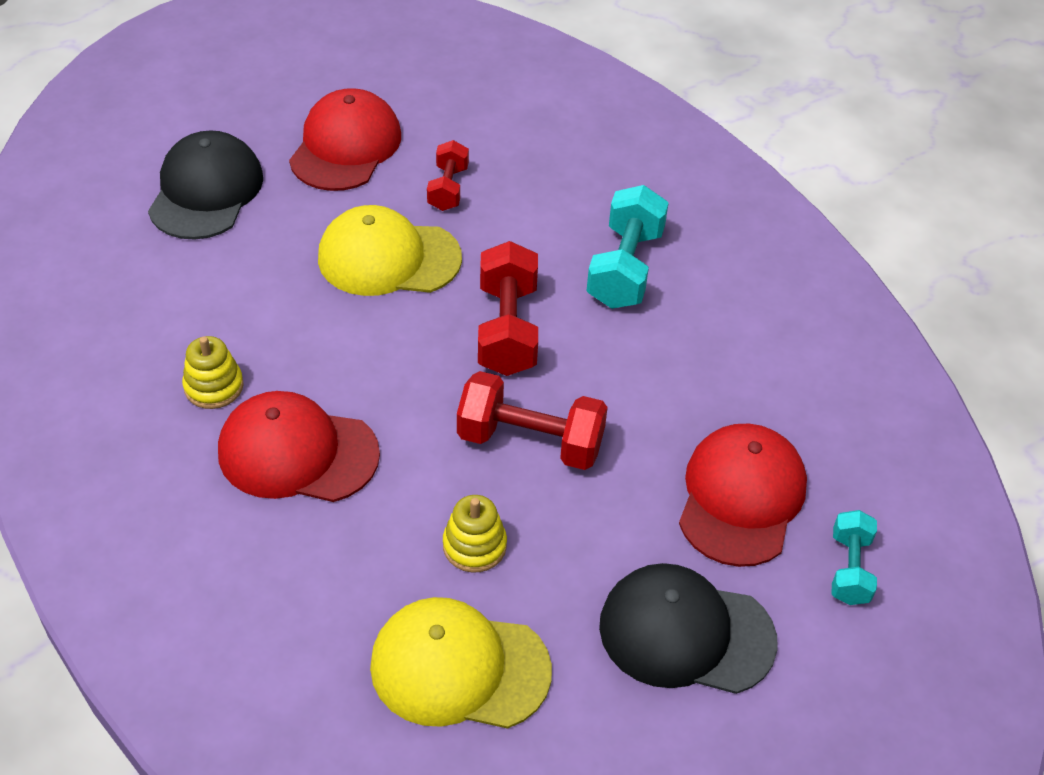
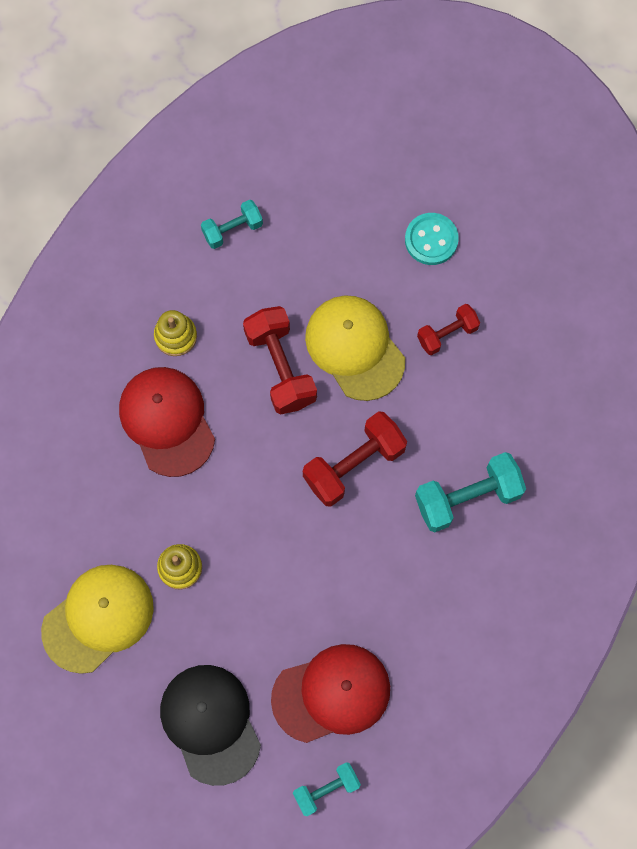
camera: 55 degrees right, 25 degrees up
black cap [148,131,263,240] -> none
red cap [289,88,401,191] -> turquoise button [405,213,459,265]
yellow cap [370,597,552,729] -> yellow cap turned 75 degrees clockwise [41,565,154,674]
red dumbbell [457,371,608,470] -> red dumbbell moved to [243,306,317,415]
none -> turquoise dumbbell [201,200,263,249]

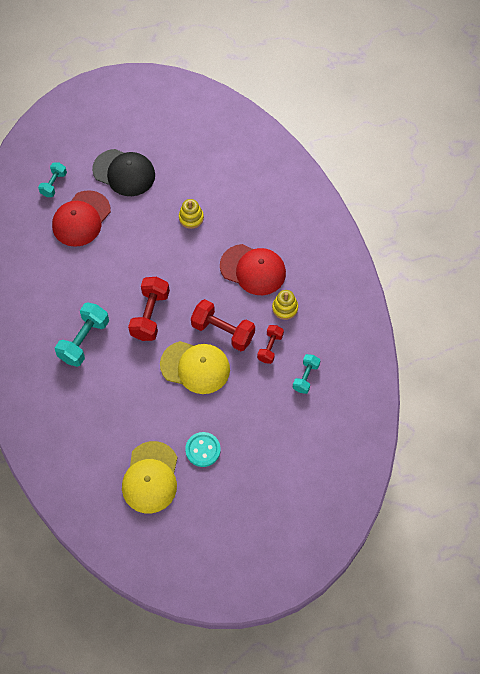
camera: 140 degrees right, 10 degrees down
yellow cap [41,565,154,674] -> yellow cap moved to [122,441,177,513]
red dumbbell [417,304,480,355] -> red dumbbell moved to [257,325,284,364]

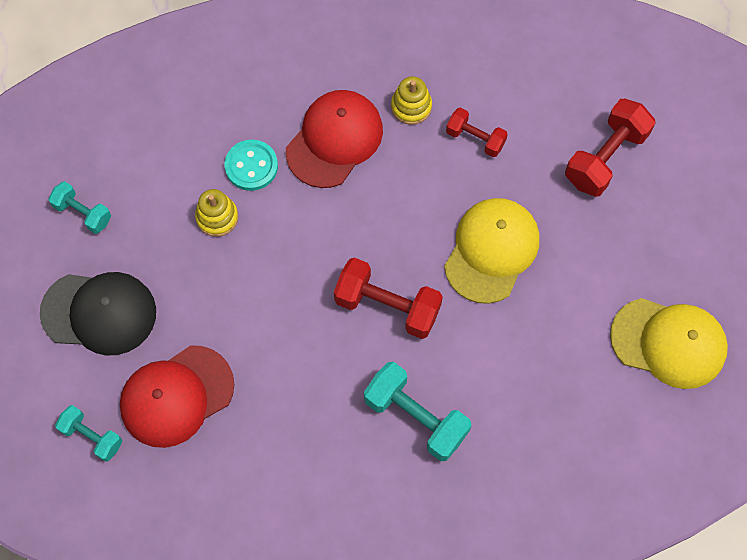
camera: 80 degrees left, 5 degrees up
red cap [52,190,111,247] -> red cap turned 105 degrees clockwise [120,345,234,448]
black cap [92,149,155,196] -> black cap turned 60 degrees clockwise [40,272,156,355]
turquoise button [185,432,221,467] -> turquoise button moved to [224,140,278,191]
red dumbbell [191,299,255,351] -> red dumbbell moved to [565,99,655,197]
turquoise dumbbell [293,354,321,394] -> turquoise dumbbell moved to [48,181,111,234]

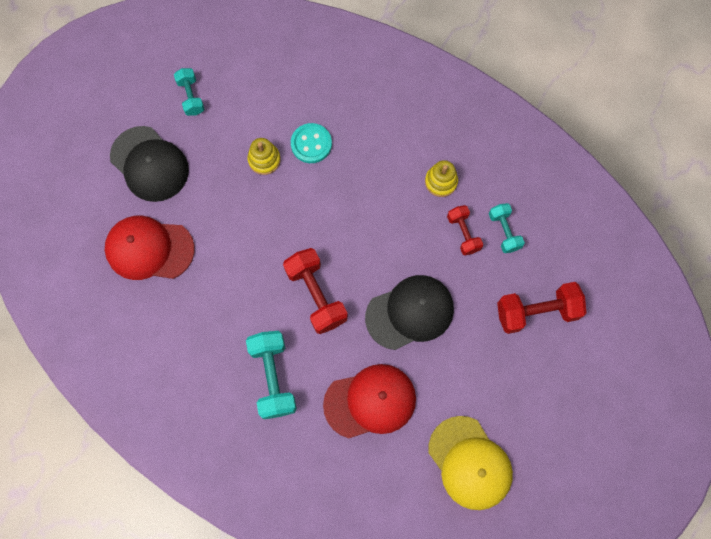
camera: 40 degrees right, 5 degrees up
turquoise dumbbell [55,405,122,462] -> turquoise dumbbell moved to [489,203,525,253]
red cap [286,90,383,188] -> red cap moved to [323,364,416,438]
yellow cap [444,198,539,304] -> black cap [365,275,454,350]

